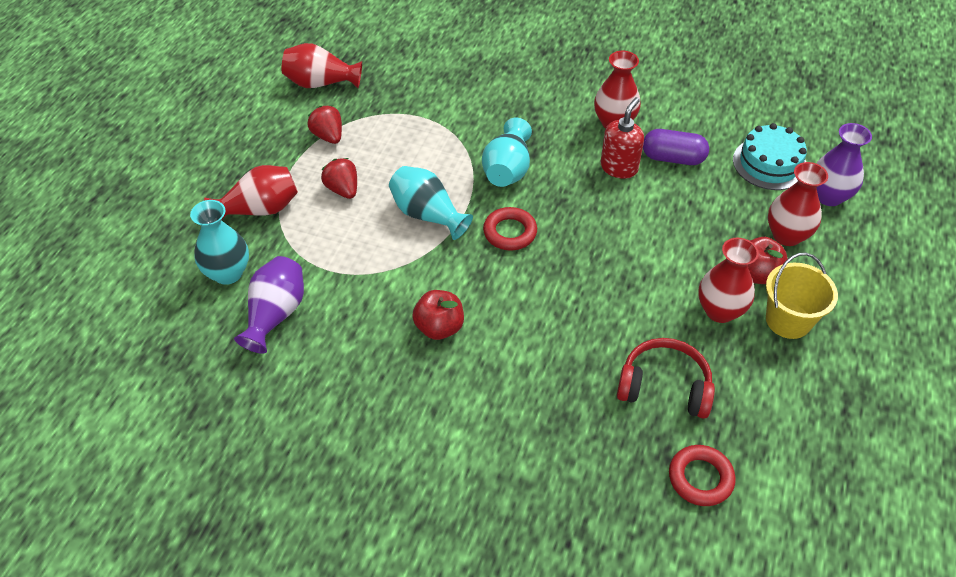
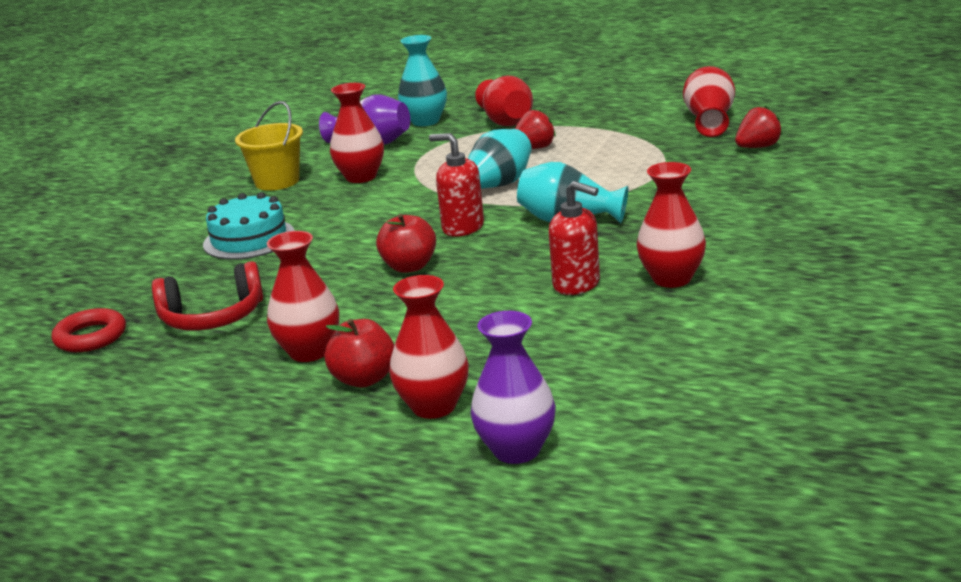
camera: 95 degrees right, 25 degrees down
red strawberry [307,106,342,144] -> red strawberry moved to [735,106,783,148]
red apple [412,290,464,340] -> red apple moved to [376,214,436,273]
red ring [483,207,537,250] -> red soap dispenser [429,133,484,237]
red headphones [617,338,715,419] -> red headphones turned 60 degrees clockwise [152,261,263,330]
purple capsule [643,129,709,165] -> none
turquoise cake [733,123,807,190] -> turquoise cake moved to [203,192,295,260]
yellow bucket [766,253,838,339] -> yellow bucket moved to [235,101,303,191]
none -> red vase [330,83,384,183]

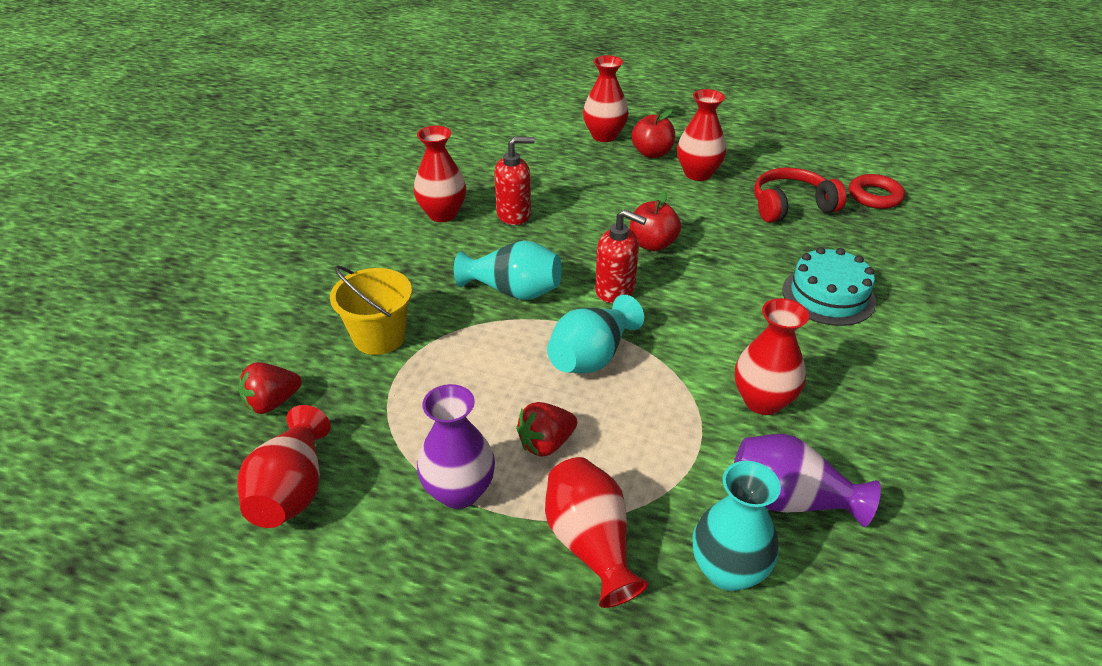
camera: 175 degrees right, 15 degrees up
yellow bucket [235,101,303,191] -> yellow bucket moved to [330,265,412,355]
purple vase [470,311,556,464] -> purple vase moved to [417,384,495,509]
red soap dispenser [548,181,600,295] -> red soap dispenser turned 135 degrees clockwise [494,137,535,225]

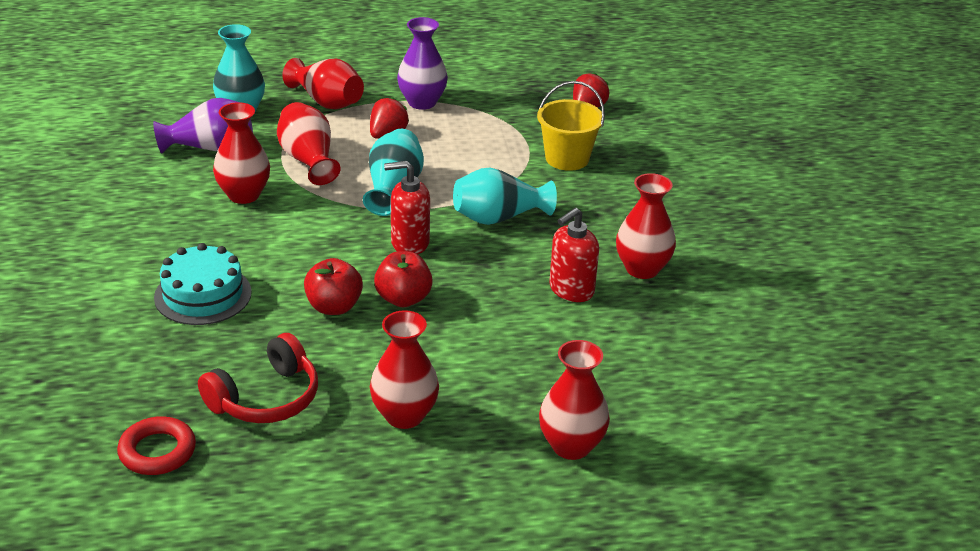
camera: 150 degrees right, 5 degrees down
red vase [237,405,330,528] -> red vase moved to [277,102,341,185]
red apple [631,110,675,158] -> red apple moved to [304,258,363,315]

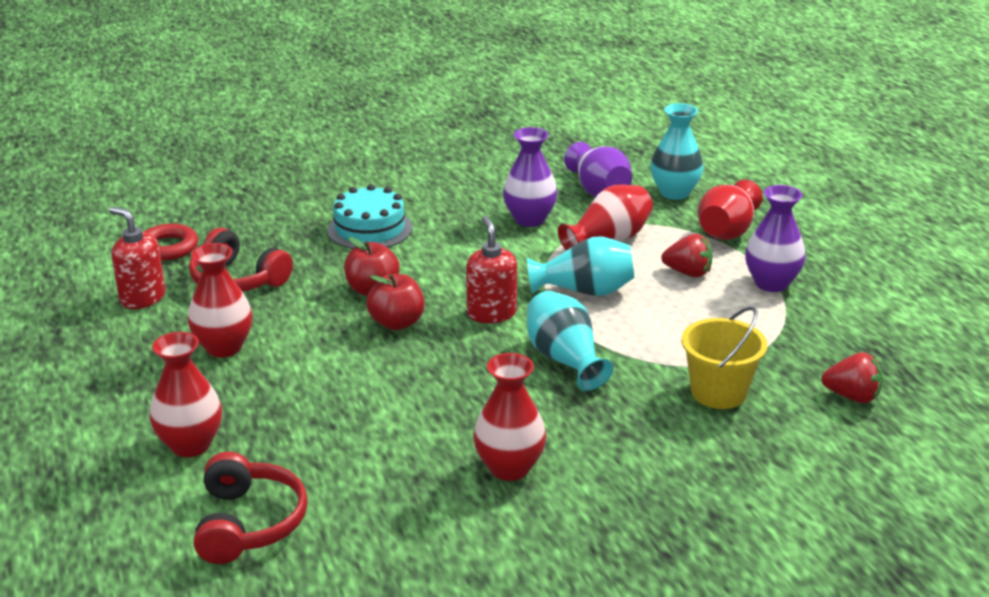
camera: 80 degrees right, 5 degrees down
red vase [213,102,270,204] -> purple vase [503,127,558,227]
red soap dispenser [549,208,599,302] -> red soap dispenser moved to [109,207,166,309]
none -> red headphones [194,452,308,564]

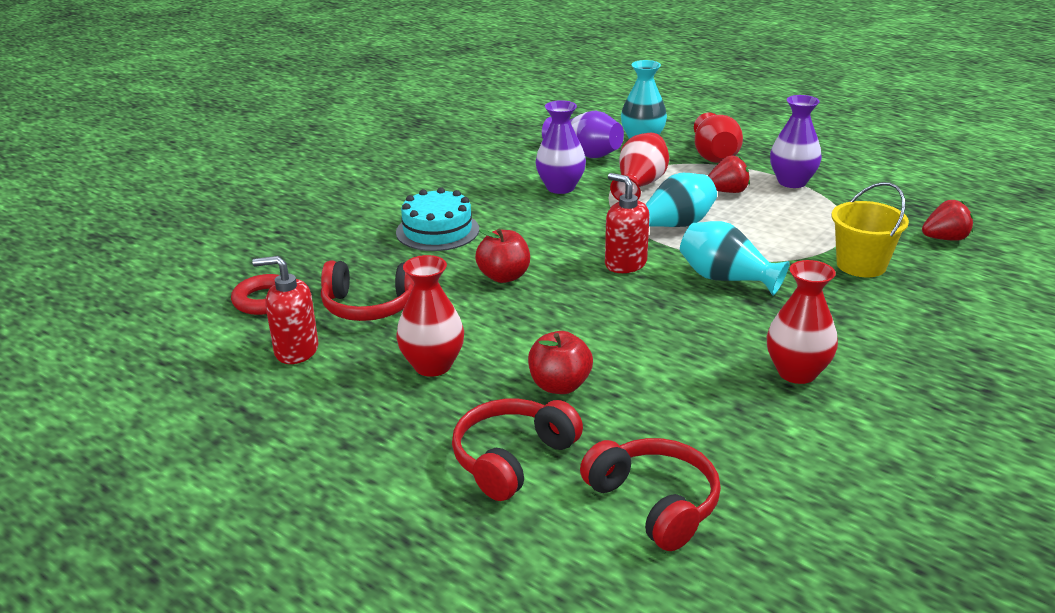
camera: 30 degrees left, 0 degrees up
red vase [150,332,222,457] -> red headphones [452,399,583,501]
red apple [366,274,424,330] -> red apple moved to [528,331,593,394]

